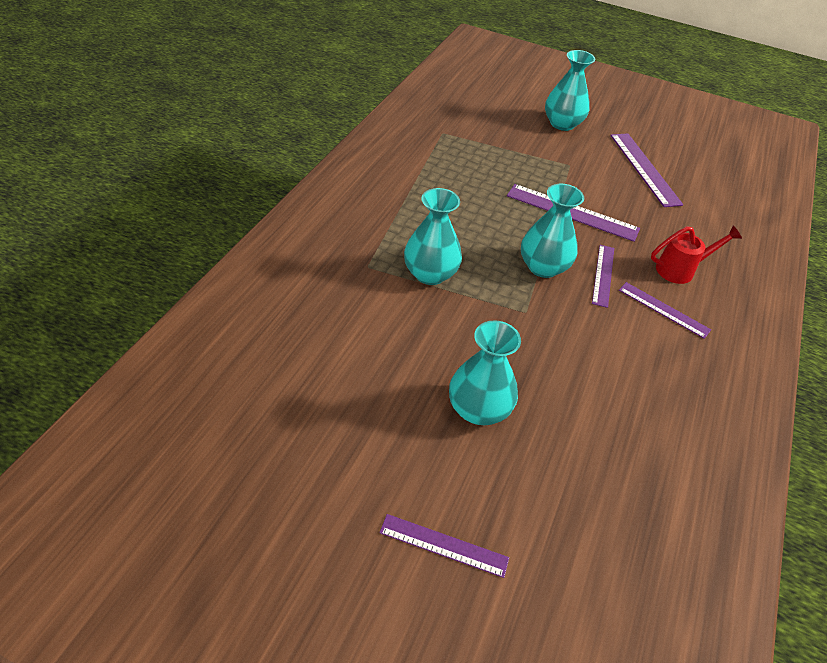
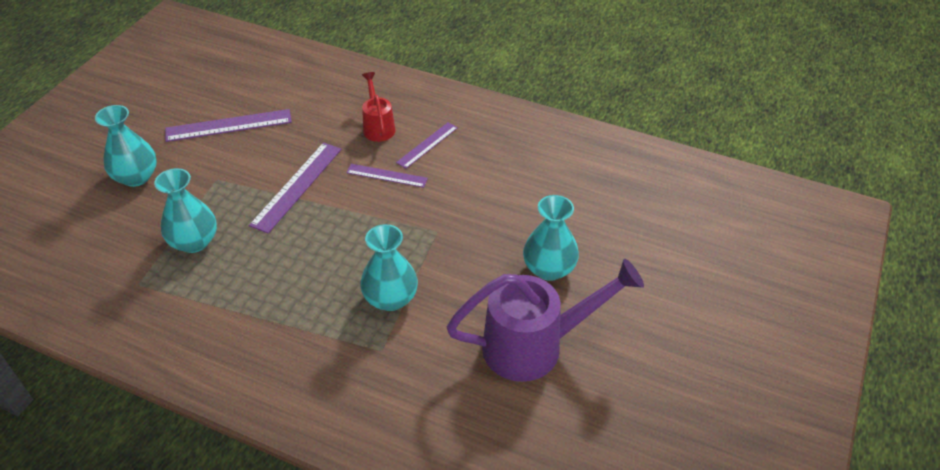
camera: 85 degrees left, 0 degrees up
purple ruler [379,514,509,578] -> none
turquoise vase [521,184,584,278] -> turquoise vase moved to [154,168,217,253]
none -> purple watering can [447,259,644,382]

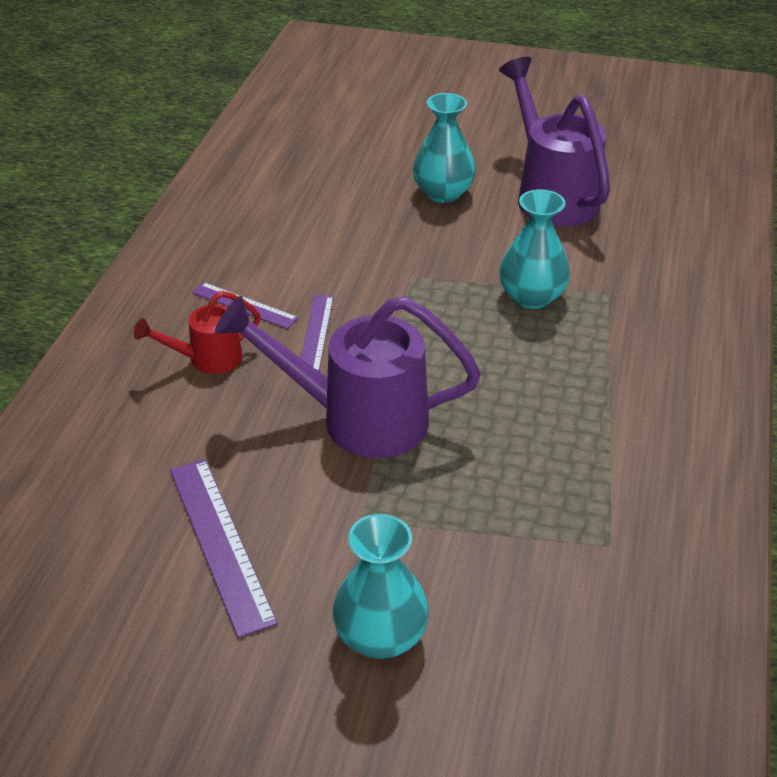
camera: 100 degrees left, 5 degrees down
turquoise vase [154,168,217,253] -> none
purple ruler [249,143,341,233] -> purple watering can [215,296,481,458]

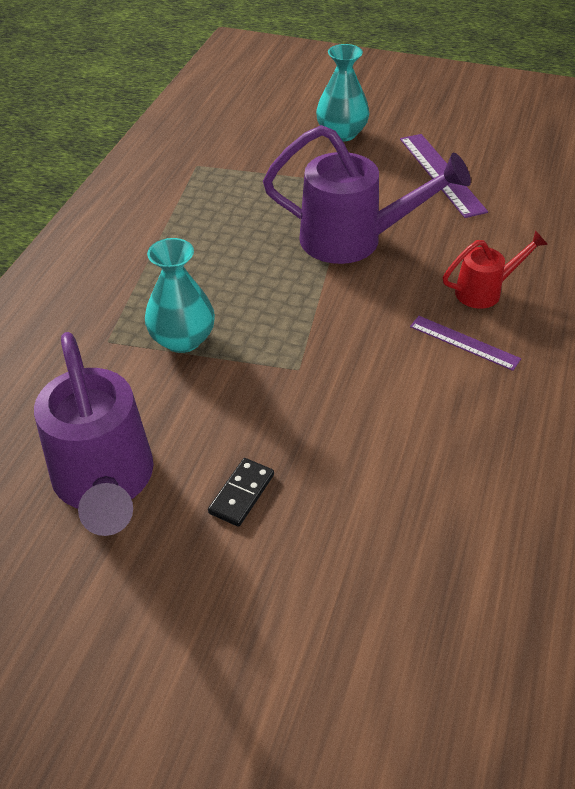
camera: 175 degrees left, 5 degrees up
purple ruler [301,295,334,371] -> none
turquoise vase [413,93,476,203] -> black domino [208,458,274,527]

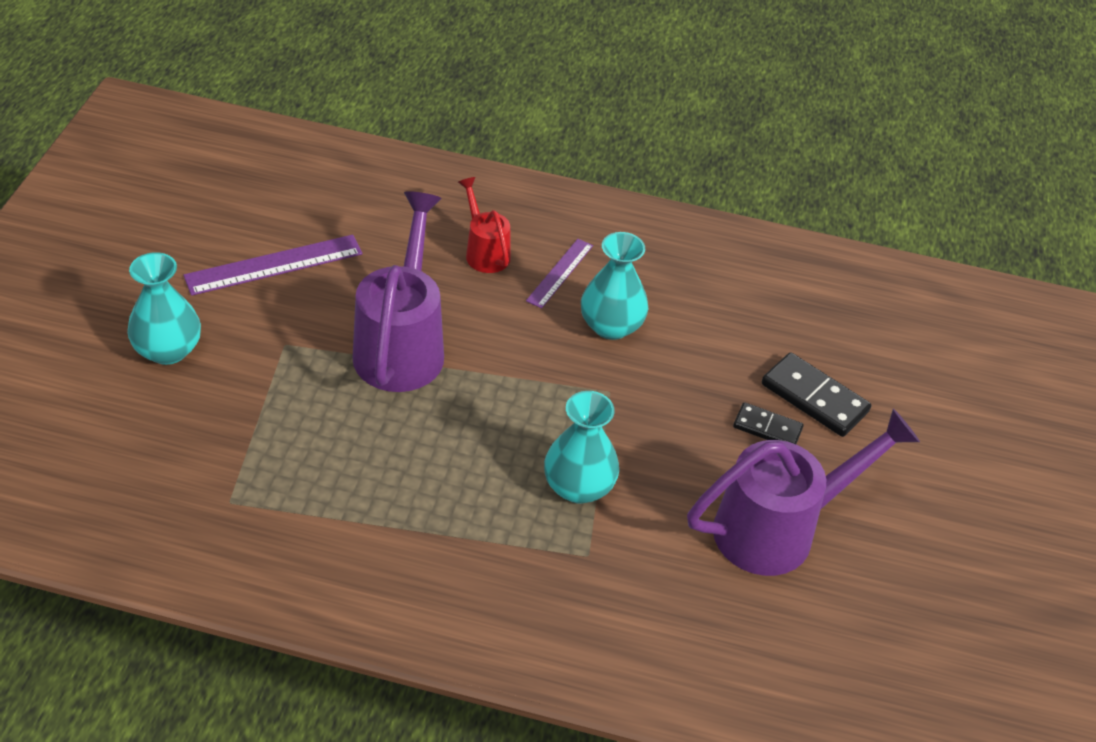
camera: 100 degrees left, 0 degrees up
none -> turquoise vase [581,232,648,340]
none -> black domino [762,352,871,437]

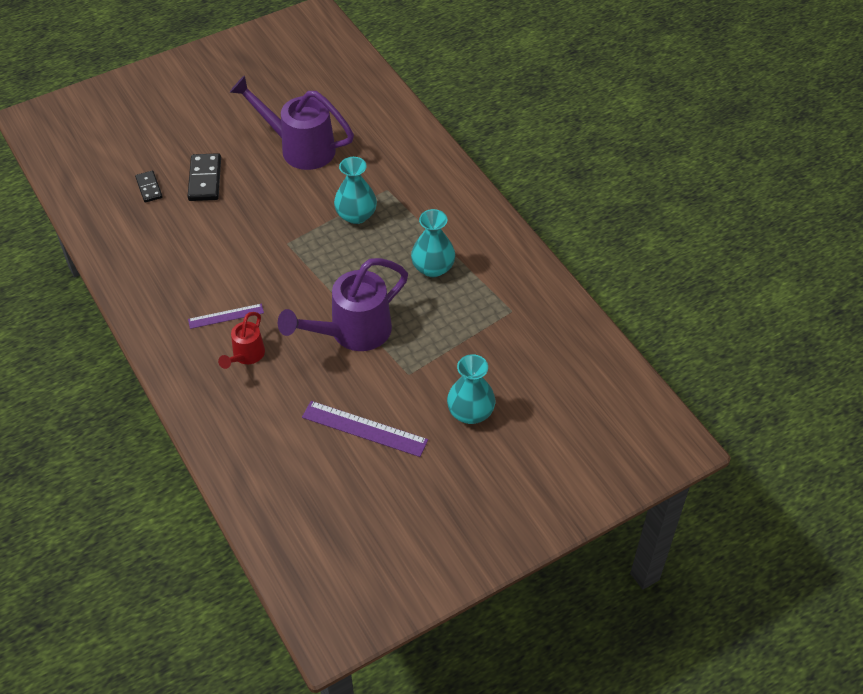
camera: 130 degrees left, 5 degrees up
turquoise vase [581,232,648,340] -> turquoise vase moved to [411,209,455,277]
black domino [733,402,804,444] -> black domino moved to [135,171,163,203]

